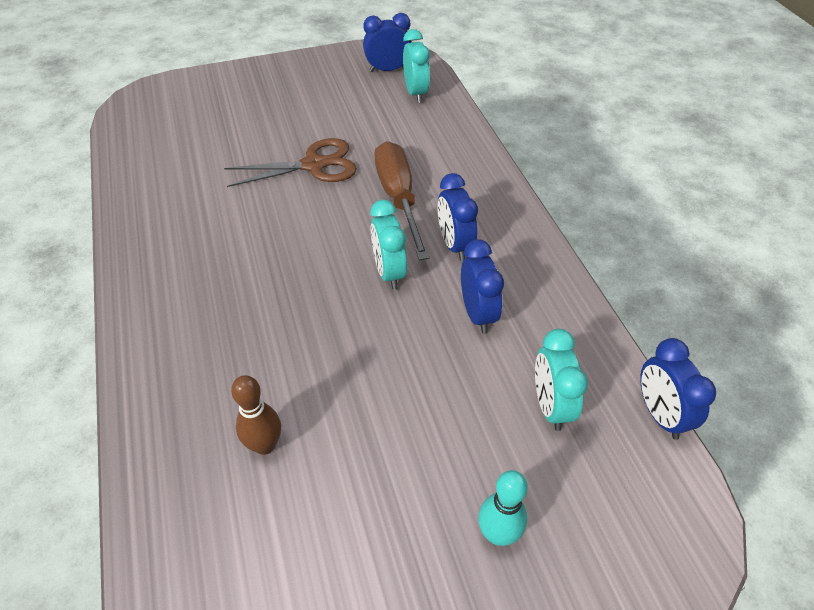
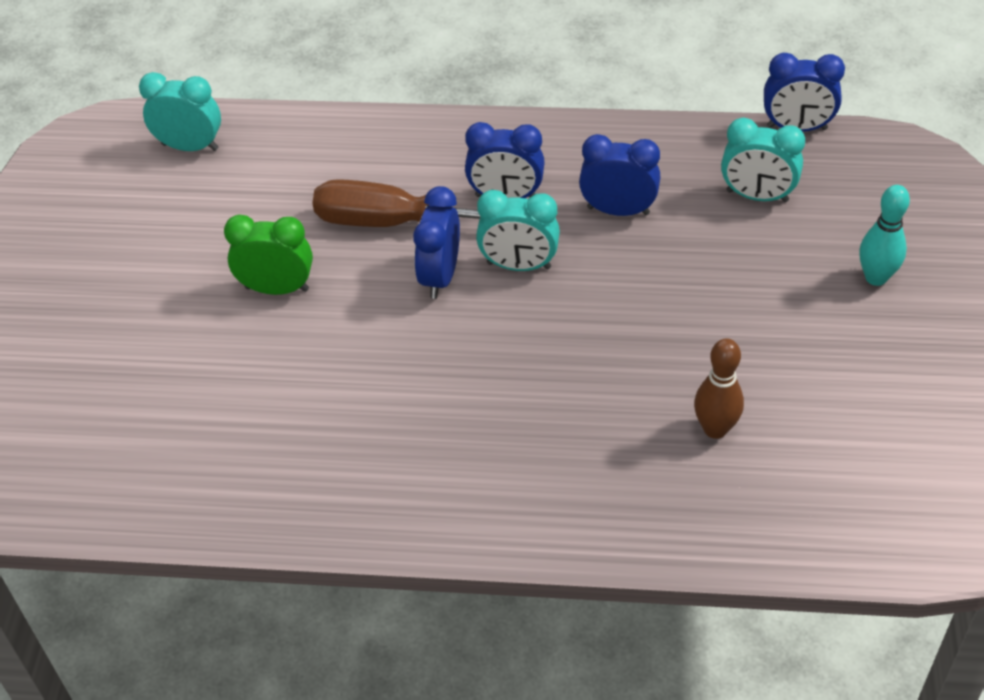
camera: 65 degrees left, 0 degrees up
brown scissors [224,138,357,187] -> green clock [224,215,313,295]
blue clock [363,13,412,72] -> blue clock moved to [413,186,460,299]

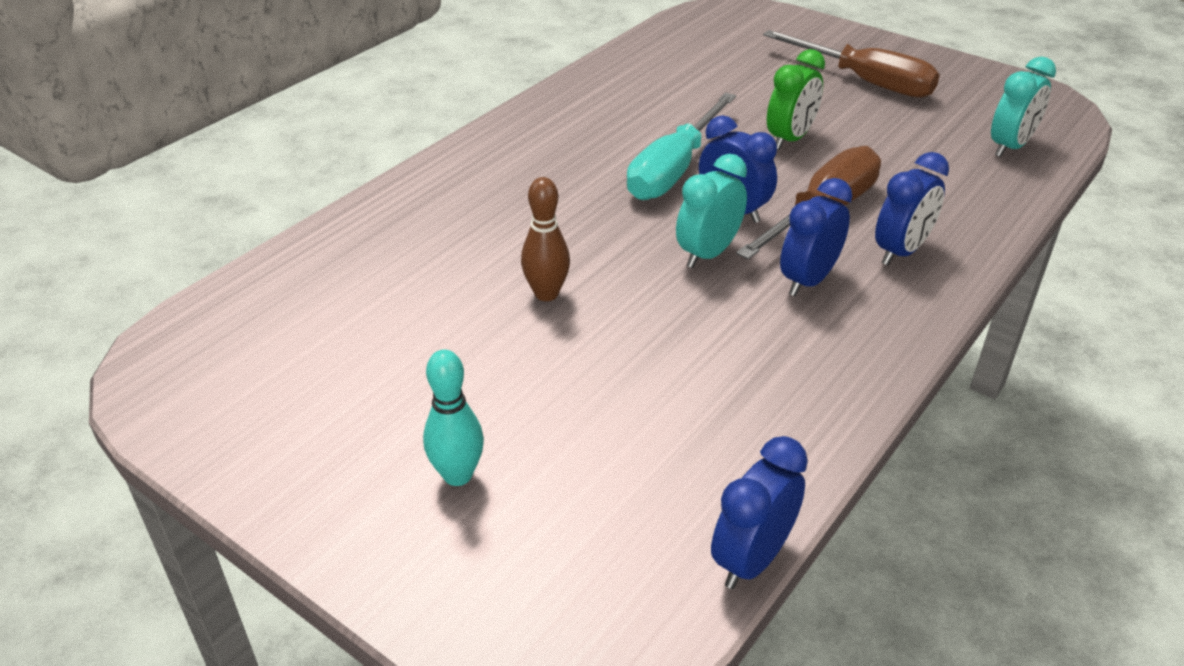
camera: 120 degrees right, 10 degrees down
blue clock [579,134,660,216] -> blue clock moved to [875,152,949,265]
brown bowling pin [694,338,744,439] -> brown bowling pin moved to [521,177,570,301]
turquoise clock [721,118,805,202] -> none
none -> turquoise screwdriver [627,92,736,200]
none -> brown screwdriver [763,30,940,98]

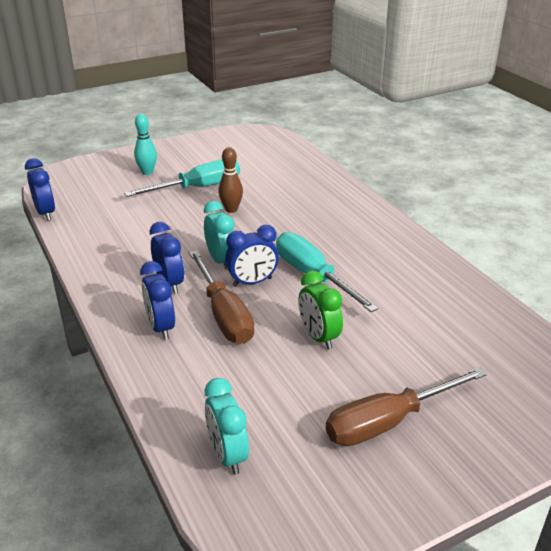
camera: 115 degrees right, 5 degrees down
none -> turquoise screwdriver [124,159,240,197]

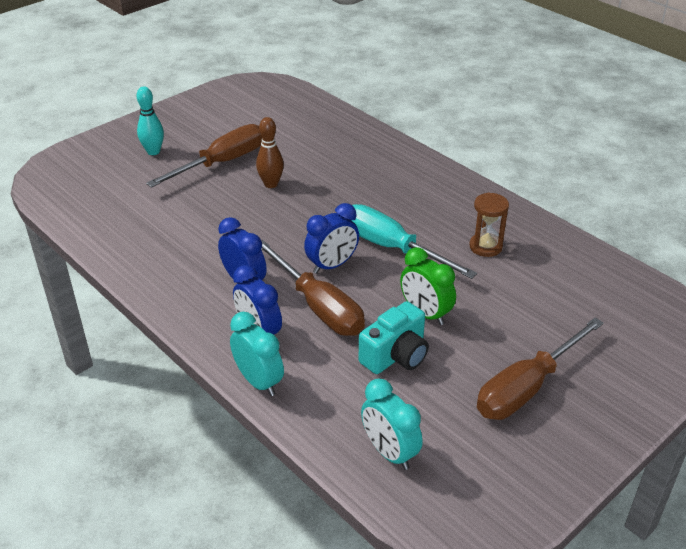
camera: 15 degrees left, 5 degrees up
blue clock [25,158,55,221] -> none
turquoise screwdriver [124,159,240,197] -> brown screwdriver [146,124,262,188]
turquoise clock [204,201,234,270] -> turquoise clock moved to [230,312,284,396]
none -> turquoise camera [359,301,429,374]
none -> brown hourglass [469,192,509,257]

